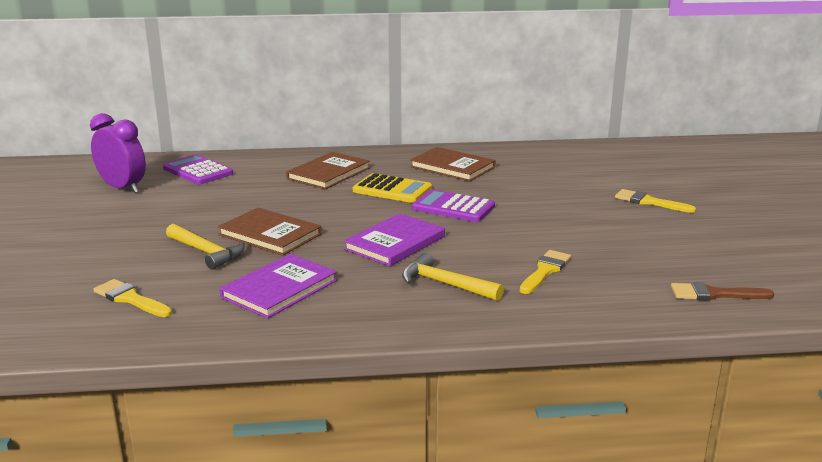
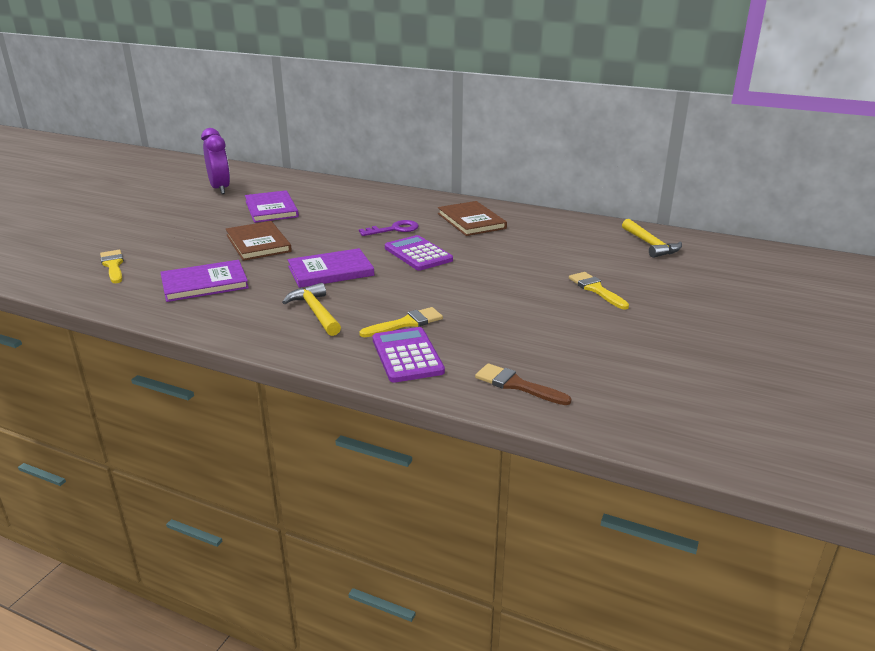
camera: 30 degrees right, 5 degrees up
purple calculator [163,155,233,185] -> purple calculator moved to [373,327,445,383]
yellow hammer [166,224,245,270] -> yellow hammer moved to [622,219,682,258]
brown book [286,152,370,189] -> none
yellow calculator [353,173,432,203] -> purple key [359,220,419,236]
none -> purple book [245,190,299,223]

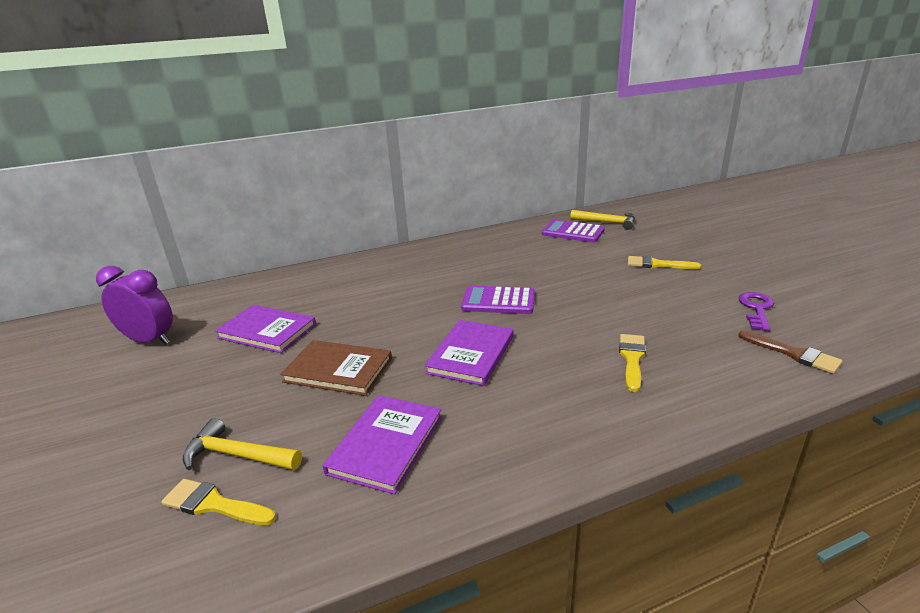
camera: 45 degrees left, 0 degrees up
yellow hammer [282,283,341,336] -> yellow hammer moved to [183,418,302,470]
purple key [359,220,419,236] -> purple key moved to [738,292,774,331]
purple calculator [373,327,445,383] -> purple calculator moved to [542,220,605,242]
brown book [438,201,507,236] -> none
brown brush [475,363,572,405] -> brown brush turned 120 degrees counterclockwise [738,330,843,374]

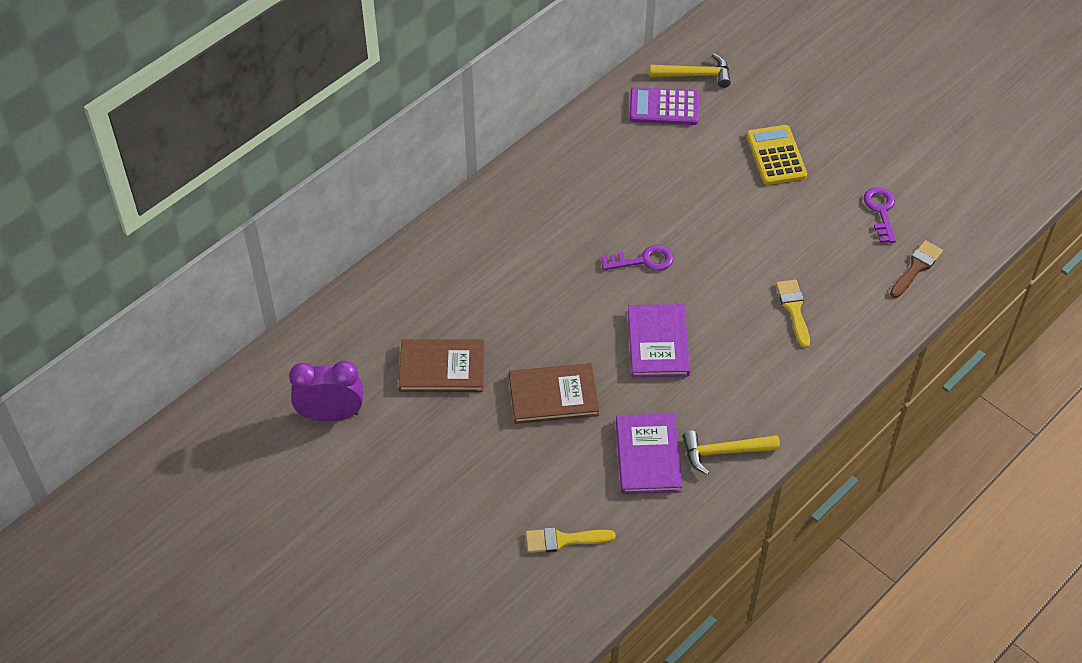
camera: 25 degrees left, 25 degrees up
yellow hammer [183,418,302,470] -> yellow hammer moved to [683,431,780,475]
purple book [215,305,316,353] -> brown book [399,340,484,392]
purple calculator [461,286,535,314] -> purple key [602,245,674,271]
yellow brush [628,256,701,269] -> yellow calculator [746,125,807,185]
brown brush [738,330,843,374] -> brown brush turned 75 degrees counterclockwise [890,240,943,298]

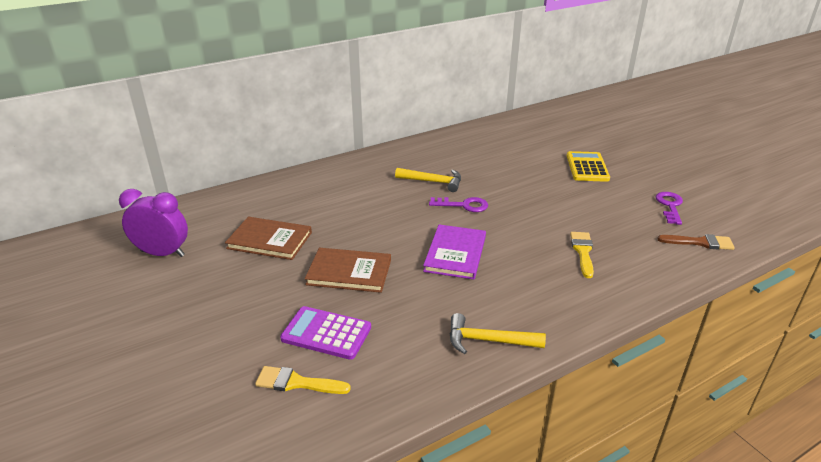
camera: 15 degrees right, 20 degrees down
purple book [616,413,682,494] -> none
purple calculator [629,87,699,125] -> purple calculator moved to [280,306,371,360]
yellow hammer [650,54,731,88] -> yellow hammer moved to [395,168,461,192]
brown brush [890,240,943,298] -> brown brush turned 45 degrees clockwise [657,234,735,250]

